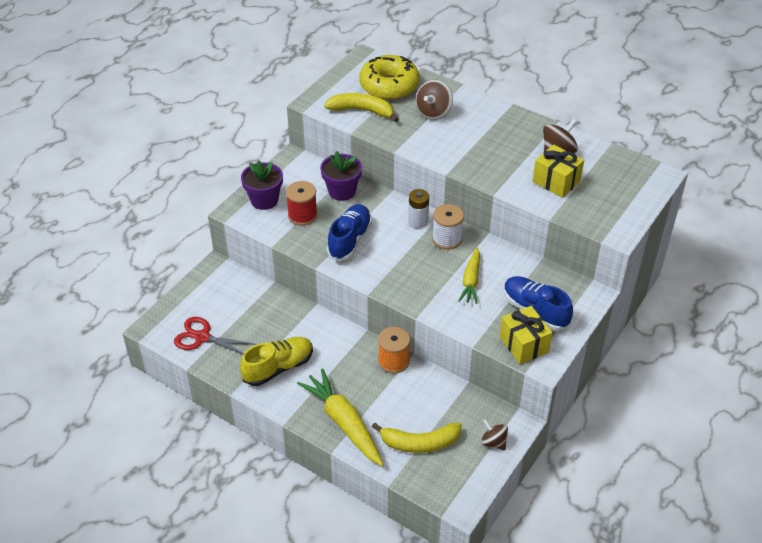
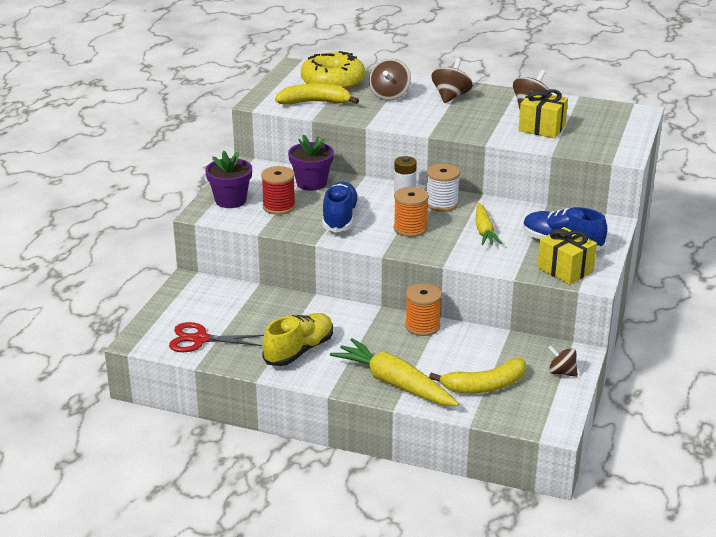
camera: 15 degrees left, 15 degrees down
none -> orange spool [394,187,429,237]
none -> brown spinning top [432,58,473,103]

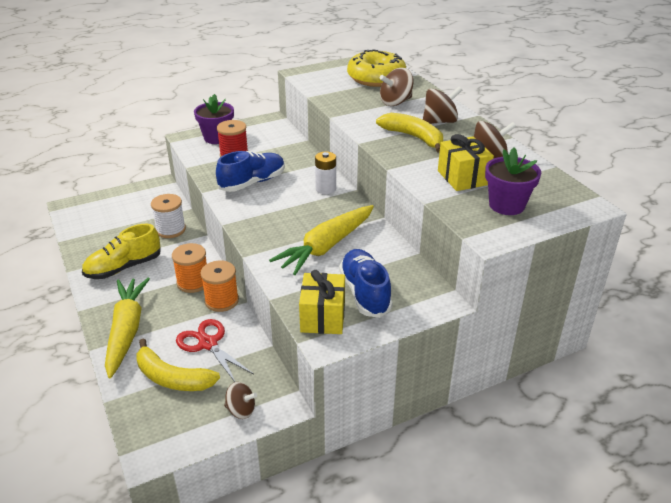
camera: 45 degrees right, 5 degrees up
red scissors [169,322,264,352] -> red scissors moved to [176,319,254,382]
yellow shoe [262,313,333,366] -> yellow shoe turned 150 degrees clockwise [82,224,161,279]
yellow banana [275,84,359,105] -> yellow banana moved to [376,113,443,152]
purple flower pot [288,135,334,191] -> purple flower pot moved to [485,147,541,215]
orange spool [394,187,429,237] -> orange spool moved to [172,243,207,293]
white spool [427,163,460,212] -> white spool moved to [151,194,186,238]
yellow carrot [476,203,502,245] -> yellow carrot [269,205,374,275], size x1.63
brown spinning top [548,345,578,377] -> brown spinning top turned 120 degrees clockwise [224,382,257,419]

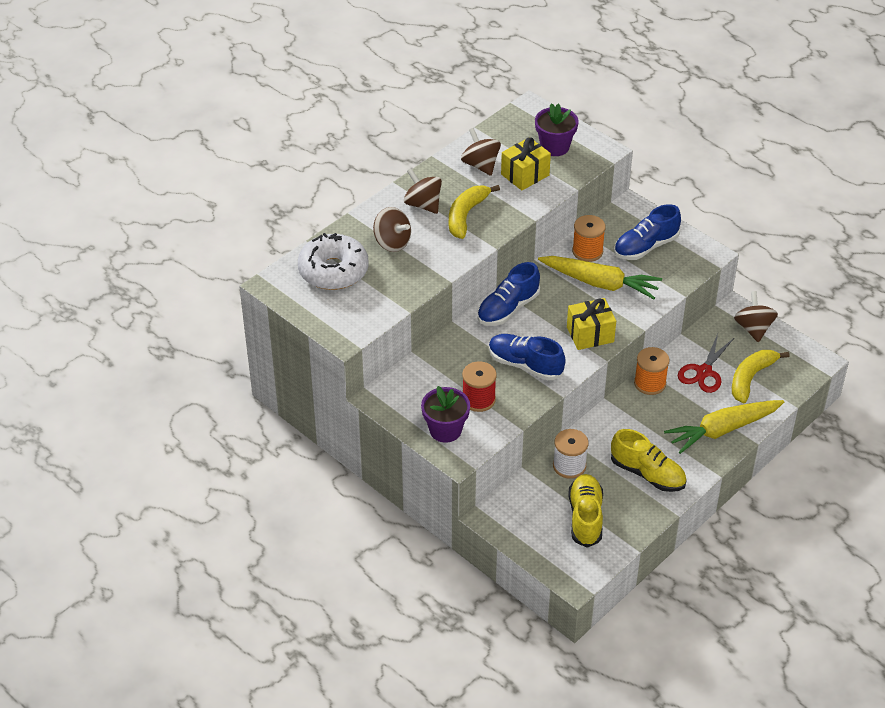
camera: 110 degrees left, 10 degrees up
yellow banana [137,338,220,391] -> yellow banana turned 150 degrees counterclockwise [732,350,790,404]
orange spool [172,243,207,293] -> orange spool moved to [572,215,606,262]
brown spinning top [224,382,257,419] -> brown spinning top [734,291,778,342], size x1.50
yellow gift [299,270,345,334] -> yellow gift moved to [567,298,616,350]
white battery [315,152,336,194] -> blue shoe [477,262,540,326]
yellow donut [347,49,406,87] -> white donut [298,233,369,290]
none -> yellow shoe [568,474,603,548]

